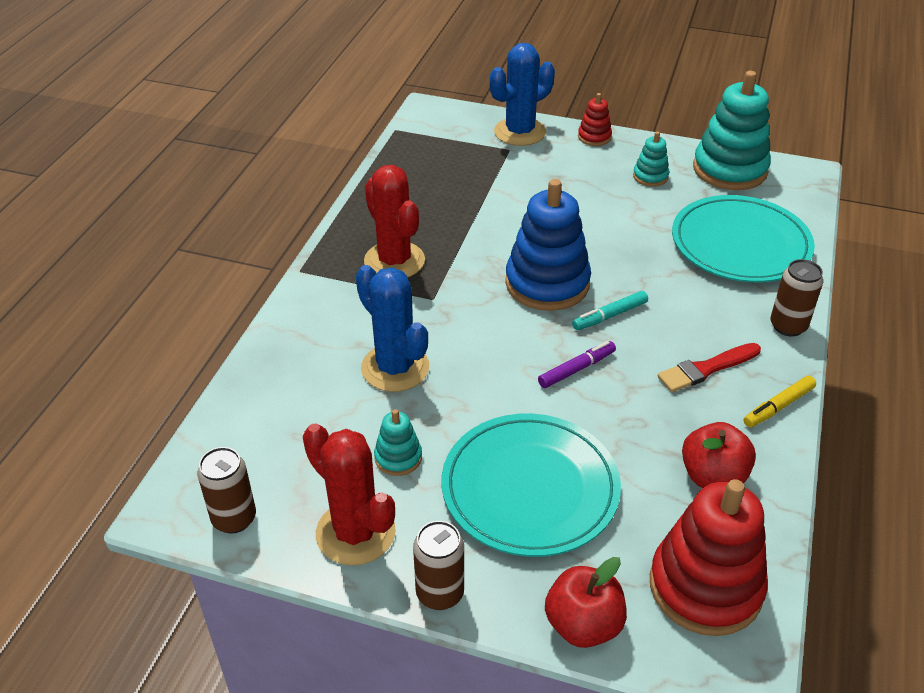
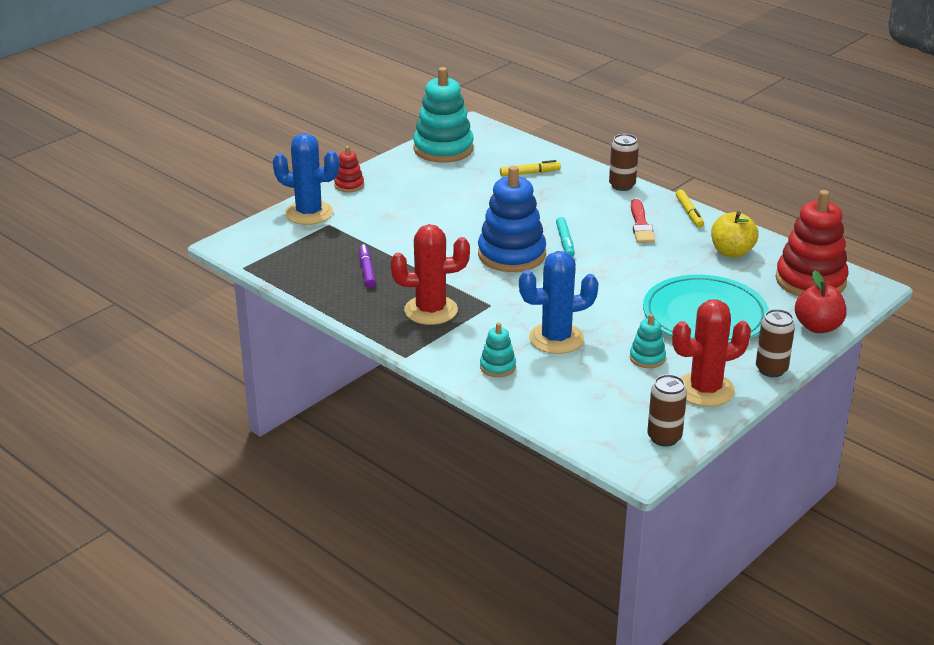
camera: 65 degrees left, 10 degrees down
blue cactus [490,43,555,146] -> blue cactus turned 60 degrees counterclockwise [273,133,339,225]
purple marker [538,341,616,388] -> purple marker moved to [359,244,376,288]
turquoise stacking toy [633,132,669,187] -> turquoise stacking toy moved to [480,323,516,377]
turquoise plate [672,195,815,282] -> yellow marker [500,160,561,177]
red apple [682,422,756,488] -> yellow apple [711,211,759,258]

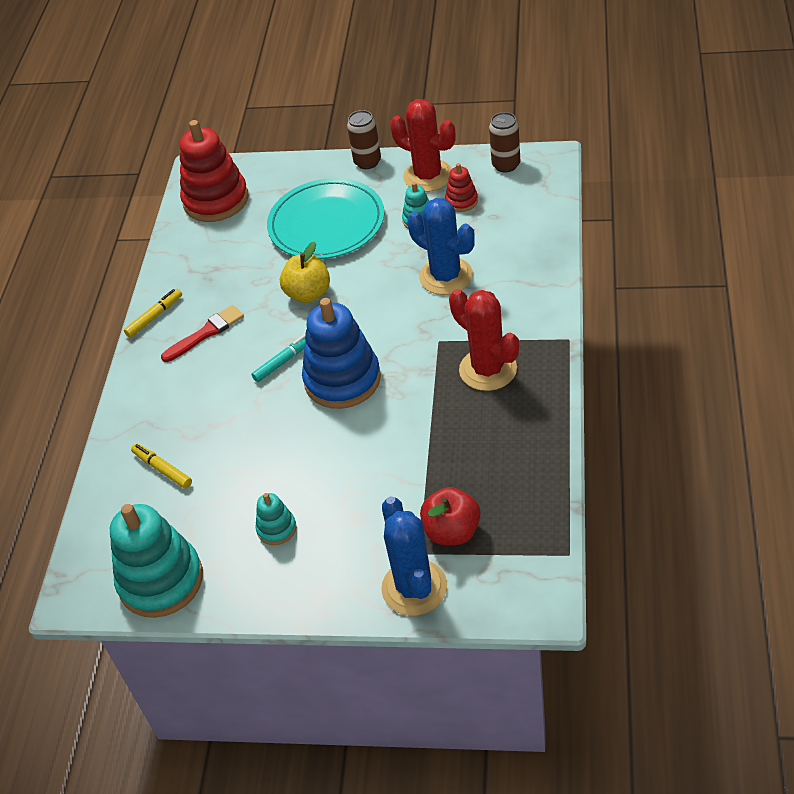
camera: 120 degrees left, 15 degrees up
red stacking toy [334,146,364,192] -> red stacking toy moved to [445,163,478,212]
purple marker [359,244,376,288] -> none
turquoise stacking toy [480,323,516,377] -> turquoise stacking toy moved to [256,493,296,545]
brown can [609,134,639,191] -> none
yellow apple [711,211,759,258] -> yellow apple moved to [280,241,330,303]
red apple [795,270,847,333] -> red apple moved to [420,487,480,545]

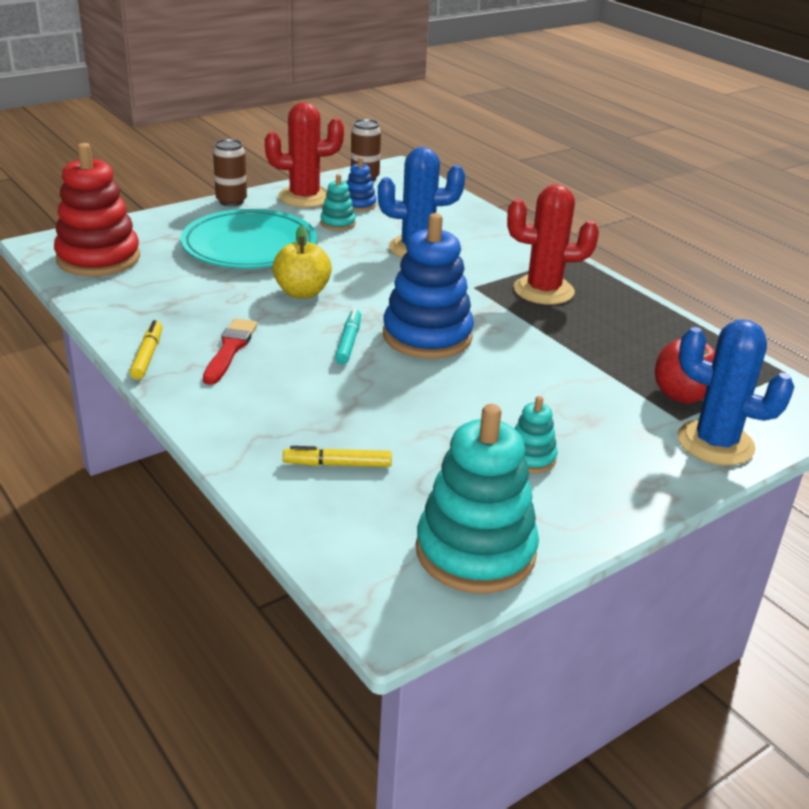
camera: 50 degrees left, 15 degrees down
red stacking toy [445,163,478,212] -> blue stacking toy [347,157,377,211]

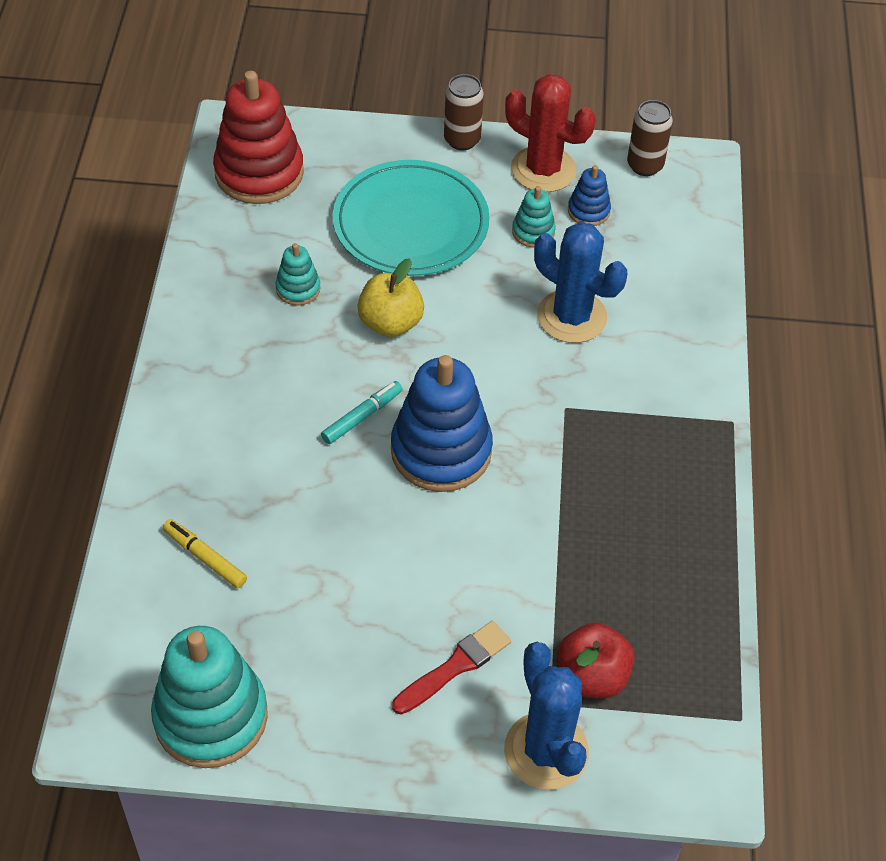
camera: 40 degrees right, 20 degrees up
yellow marker [130,320,162,380] -> none
red brush [203,318,258,385] -> red brush moved to [392,621,511,715]
red cactus [507,184,599,305] -> none
turquoise stacking toy [515,396,557,473] -> turquoise stacking toy moved to [276,243,321,306]

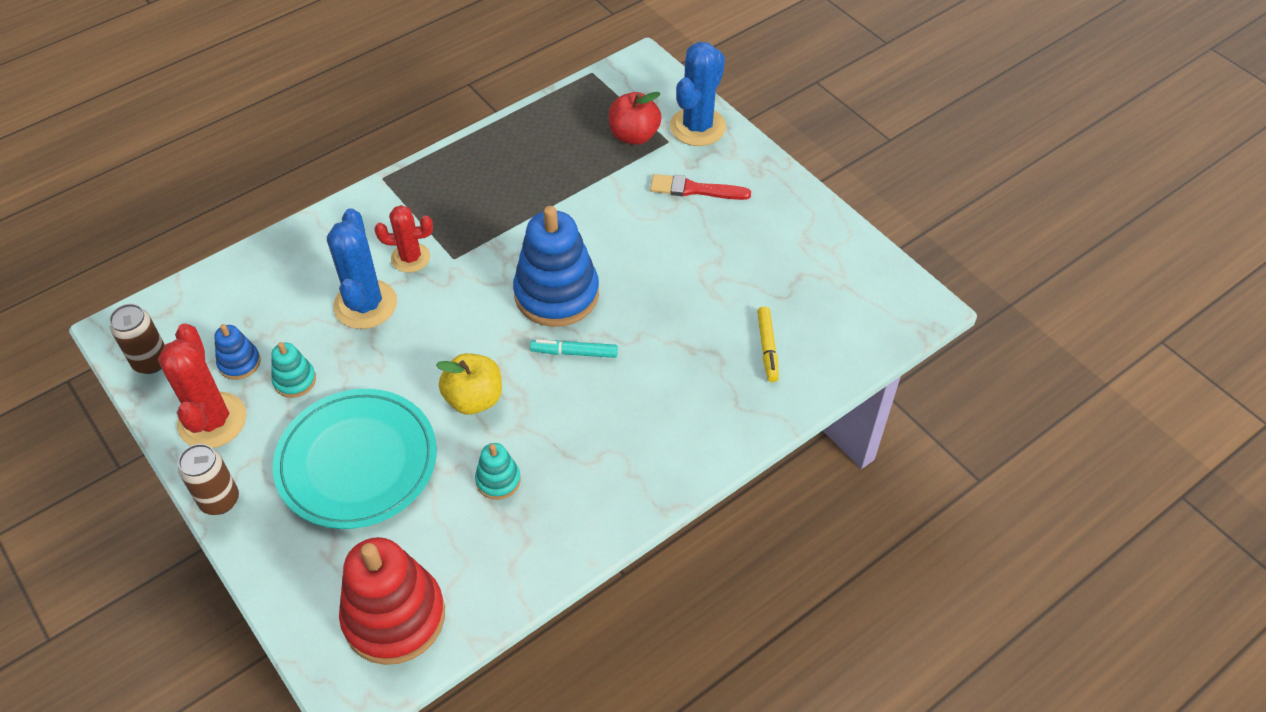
camera: 130 degrees left, 0 degrees up
turquoise stacking toy [151,626,268,768] -> none
none -> red cactus [374,205,433,273]

